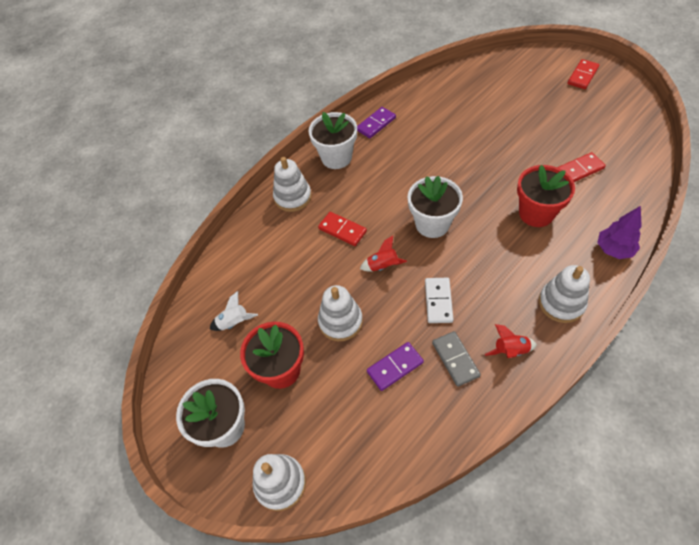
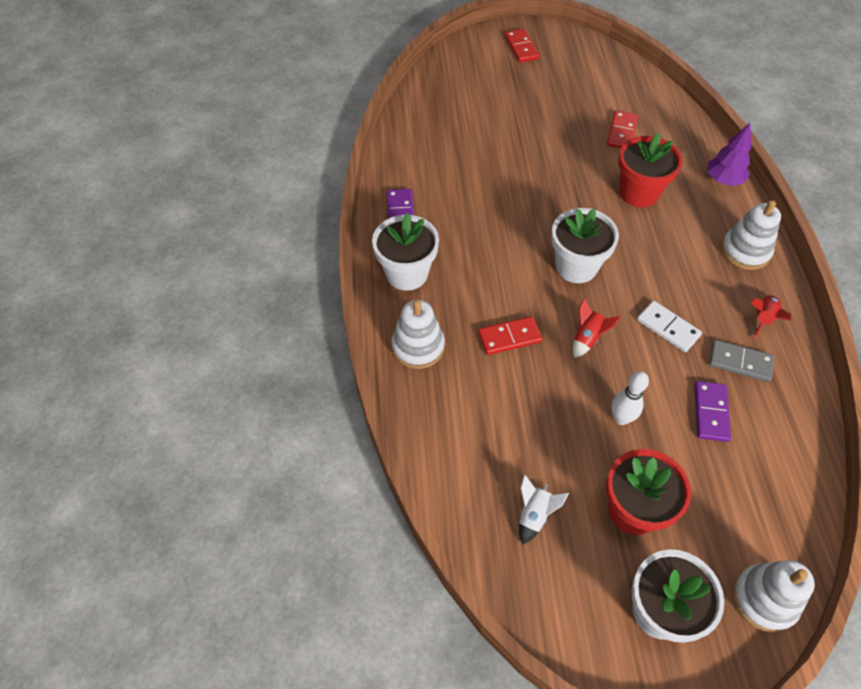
camera: 55 degrees left, 0 degrees up
white stacking toy [318,285,363,341] -> white bowling pin [611,371,649,425]

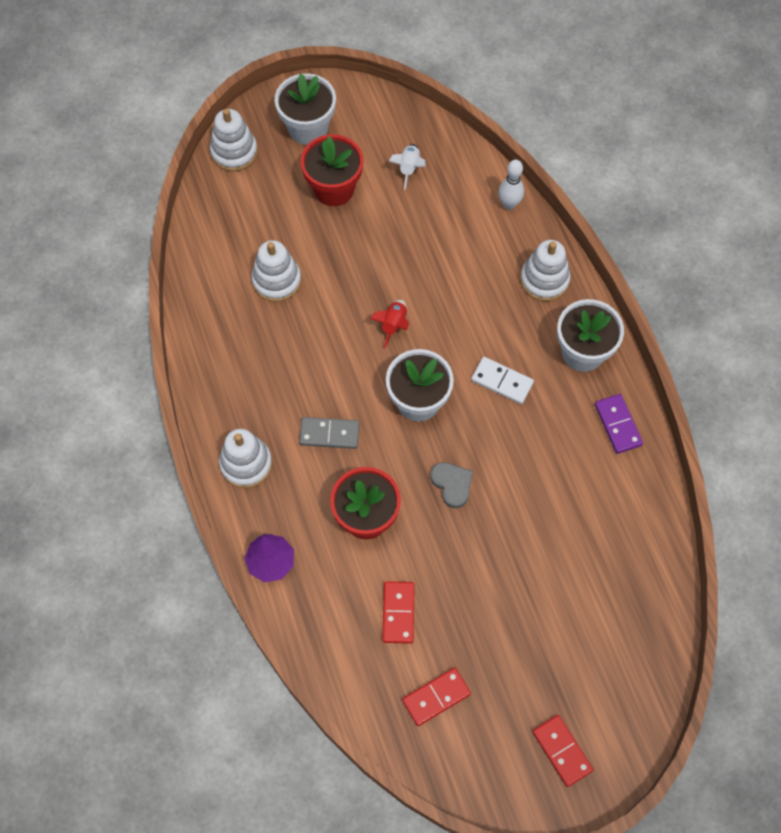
camera: 165 degrees right, 10 degrees up
red domino [478,316,542,355] -> red domino moved to [402,668,471,726]
white bowling pin [611,371,649,425] -> white bowling pin moved to [499,160,524,210]
white domino [637,301,702,352] -> white domino moved to [471,357,534,404]
purple domino [694,381,731,442] -> white stacking toy [251,240,301,302]
grey domino [709,340,774,382] -> grey domino moved to [299,417,359,449]
red rocket [751,295,791,339] -> none
none -> grey heart [430,462,473,508]

